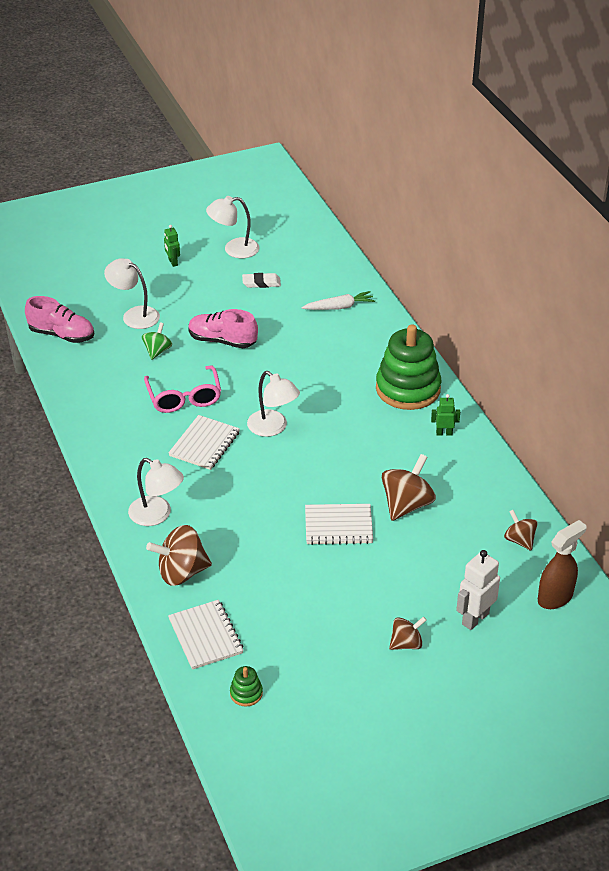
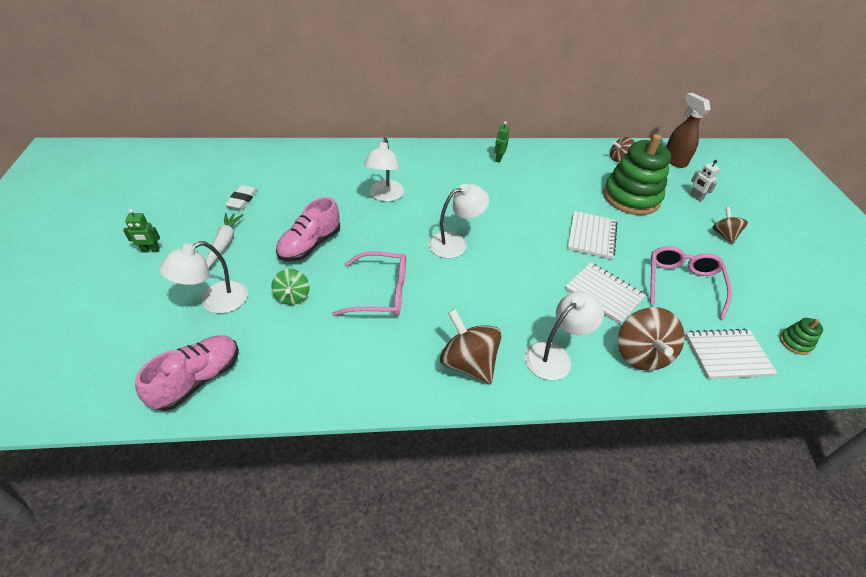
camera: 75 degrees left, 5 degrees up
green spinning top [142,322,172,360] -> green spinning top turned 135 degrees counterclockwise [271,269,309,305]
white notebook [168,415,240,470] -> white notebook moved to [565,263,646,324]
white lamp [206,196,259,258] -> white lamp moved to [364,138,404,202]
white carrot [301,291,375,310] -> white carrot moved to [206,213,243,268]
green stacking toy [376,325,441,410] -> green stacking toy moved to [603,134,671,215]
brown spinning top [382,454,436,521] -> brown spinning top moved to [440,309,502,385]
white robot [456,550,500,630] -> white robot [690,160,720,201], size x0.59
none -> pink glasses [650,246,732,320]

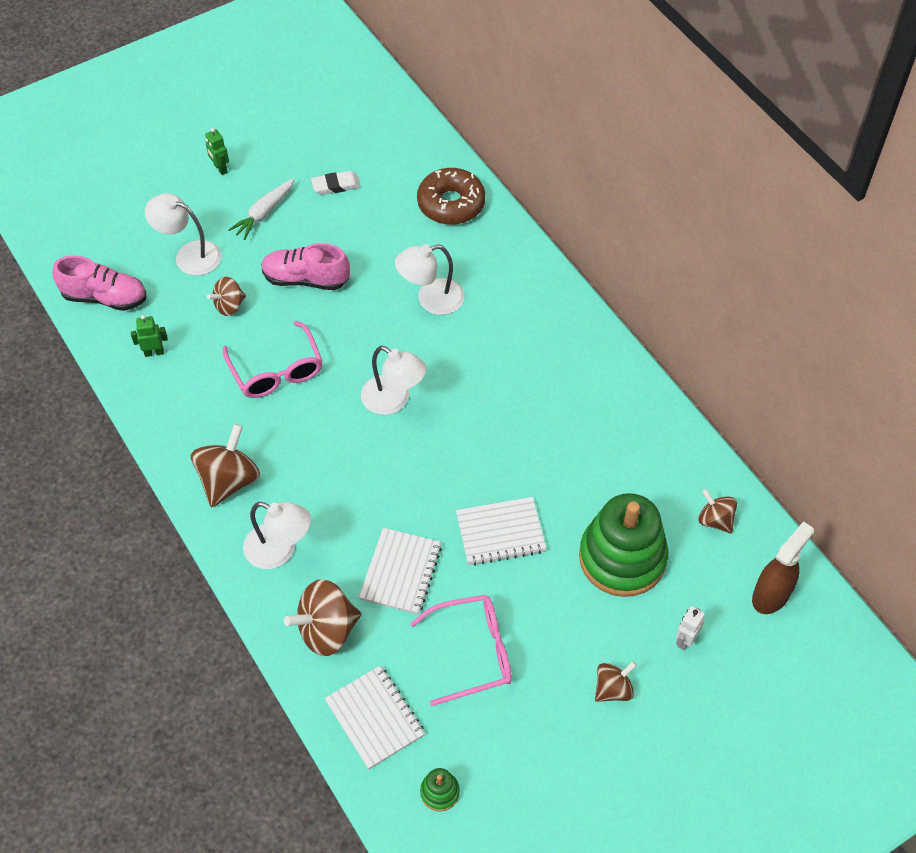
camera: 65 degrees right, 10 degrees up
white carrot [206,213,243,268] -> white carrot turned 150 degrees clockwise [228,178,295,240]
green spinning top [271,269,309,305] -> brown spinning top [207,277,246,316]
green robot [494,121,510,163] -> green robot moved to [131,315,168,357]
none -> brown donut [417,168,485,225]

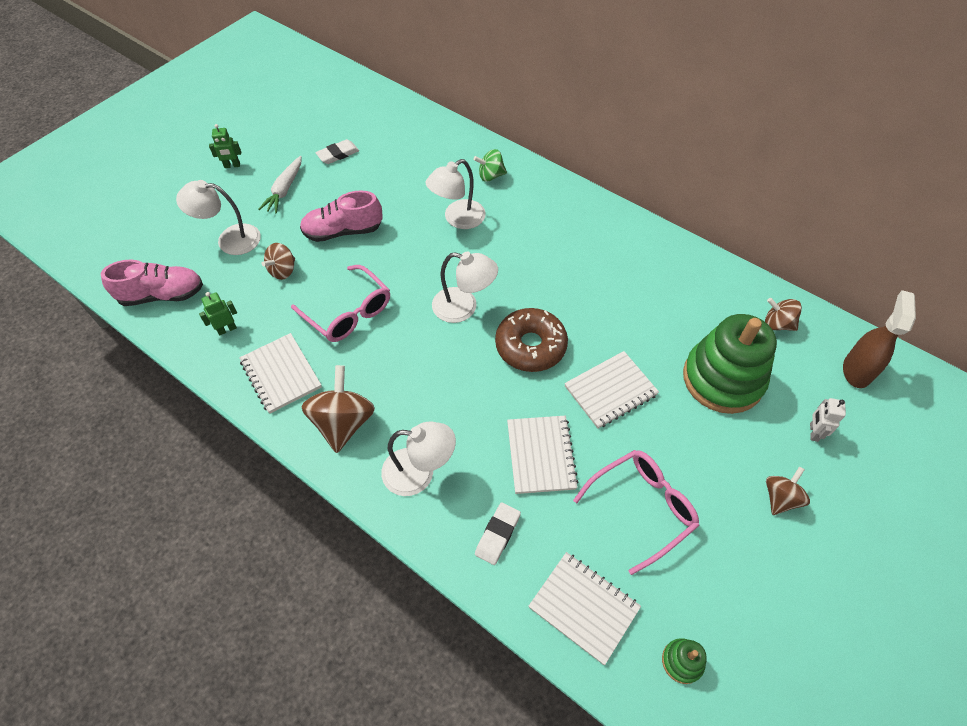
camera: 20 degrees left, 0 degrees up
green robot [205,128,229,175] -> green robot turned 45 degrees counterclockwise [209,124,241,168]
brown spinning top [284,579,361,656] -> white eraser [475,502,521,565]
brown donut [417,168,485,225] -> brown donut moved to [495,308,568,372]
none -> white notebook [239,333,322,414]
none -> green spinning top [474,149,507,182]

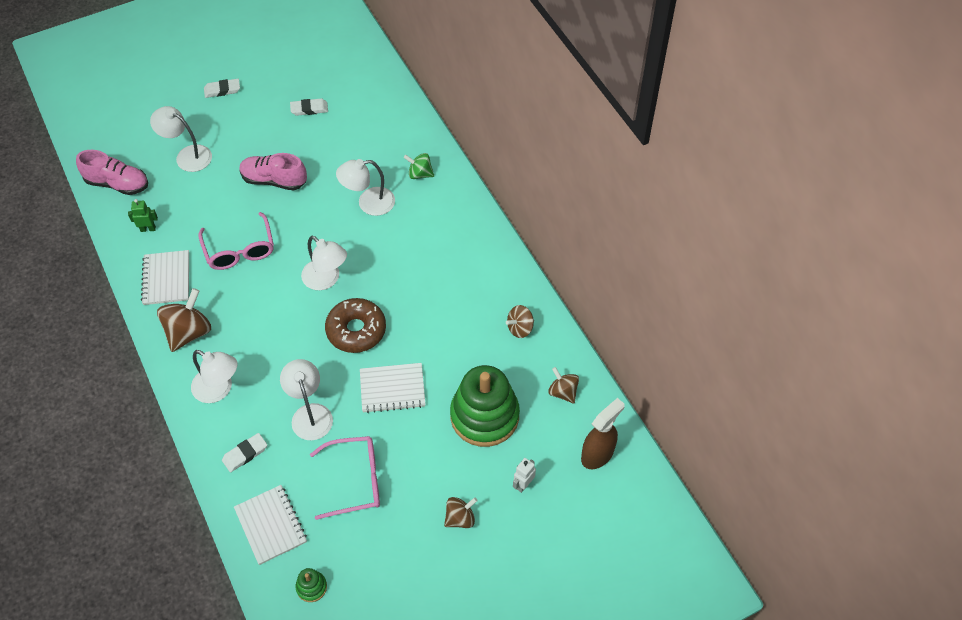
camera: 25 degrees right, 0 degrees up
green robot [209,124,241,168] -> white eraser [204,79,240,98]
white carrot [259,156,302,213] -> none
brown spinning top [262,243,295,280] -> brown spinning top moved to [506,305,534,338]
white notebook [507,416,578,494] -> white lamp [280,359,333,440]

